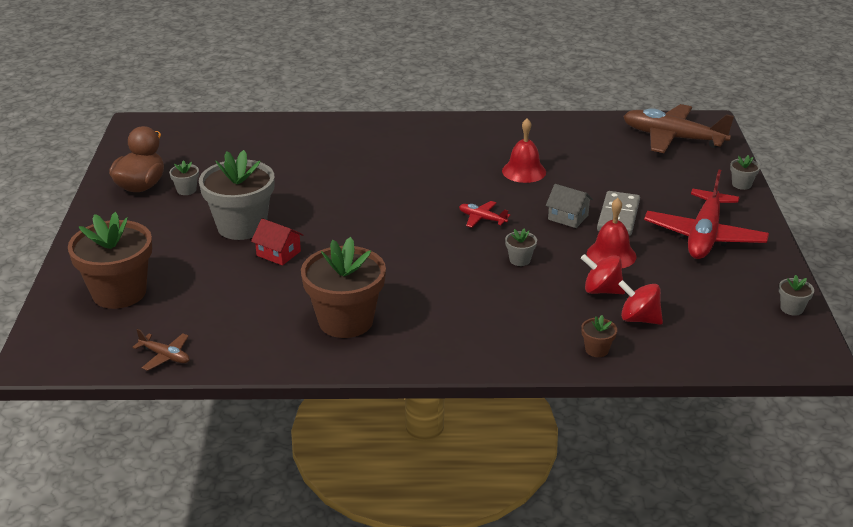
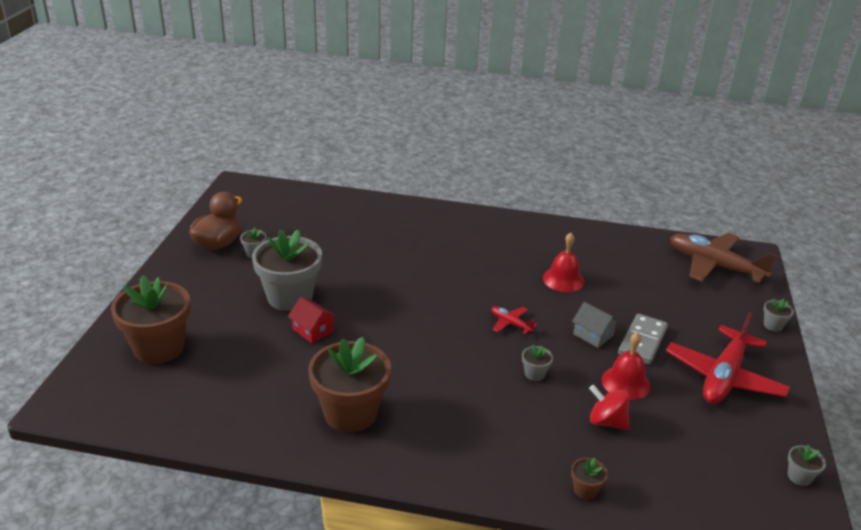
camera: 10 degrees right, 0 degrees up
brown plane [132,329,190,371] -> none
red spinning top [618,280,663,325] -> none

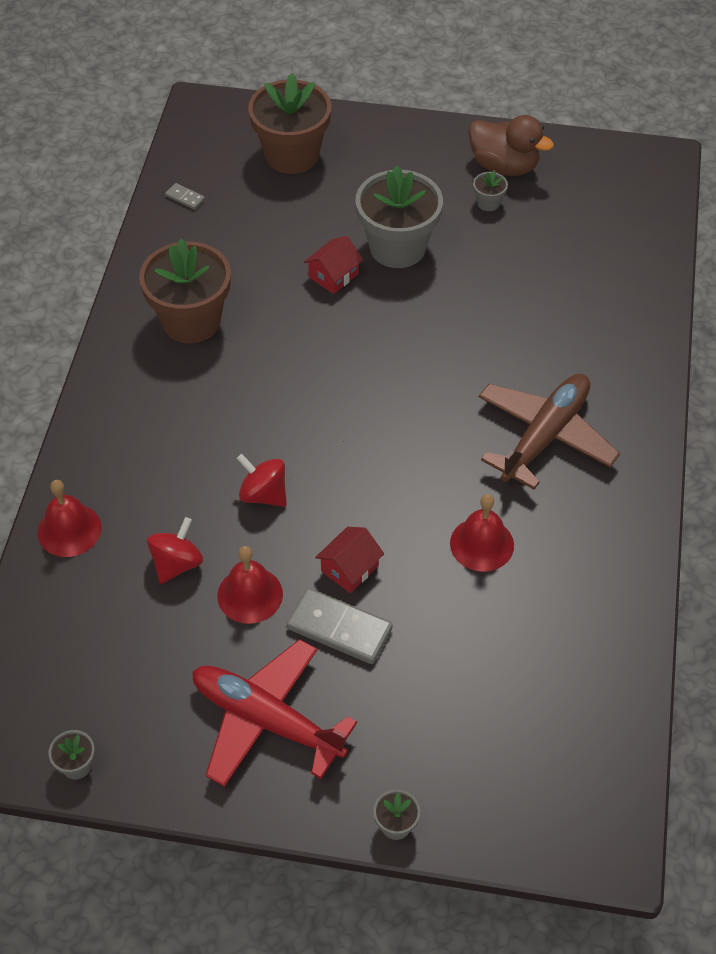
camera: 90 degrees right, 20 degrees up
red plane [491,306,537,334] -> none
grey flower pot [522,345,553,381] -> red spinning top [237,454,287,507]
brown flower pot [571,458,608,500] -> red bell [38,480,102,557]
grey house [572,302,620,348] -> red house [315,527,384,593]
brown plane [670,233,777,283] -> brown plane moved to [479,374,620,489]
none -> grey domino [165,183,205,210]

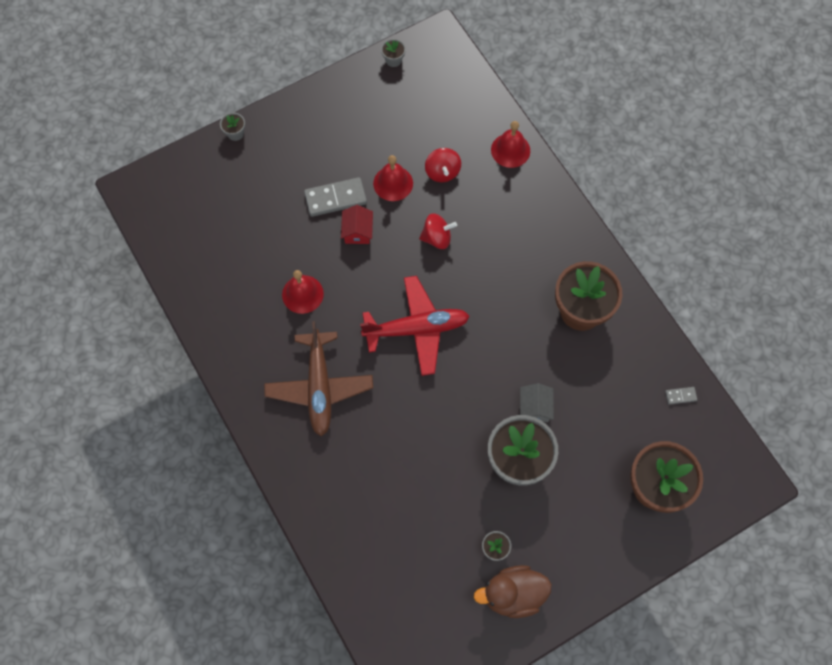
camera: 140 degrees right, 15 degrees up
red plane [192,639,357,787] -> red plane moved to [360,276,470,376]
red house [304,236,363,294] -> grey house [520,383,554,422]

